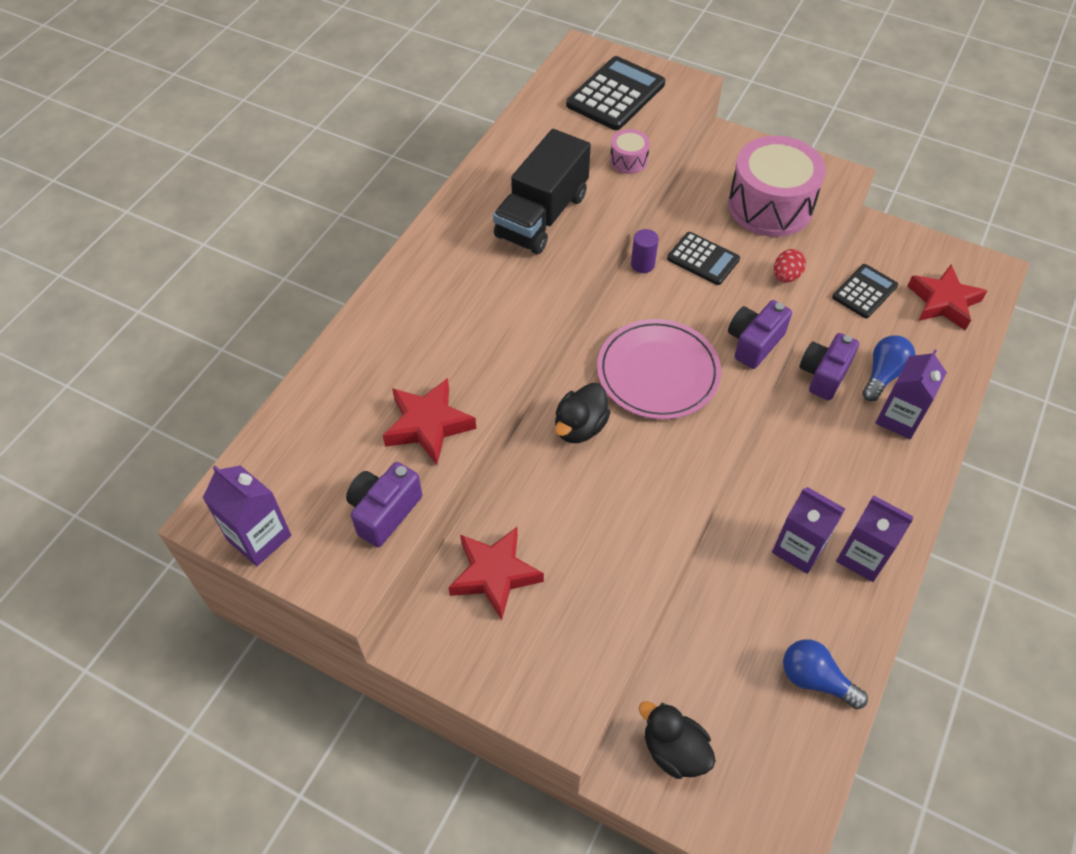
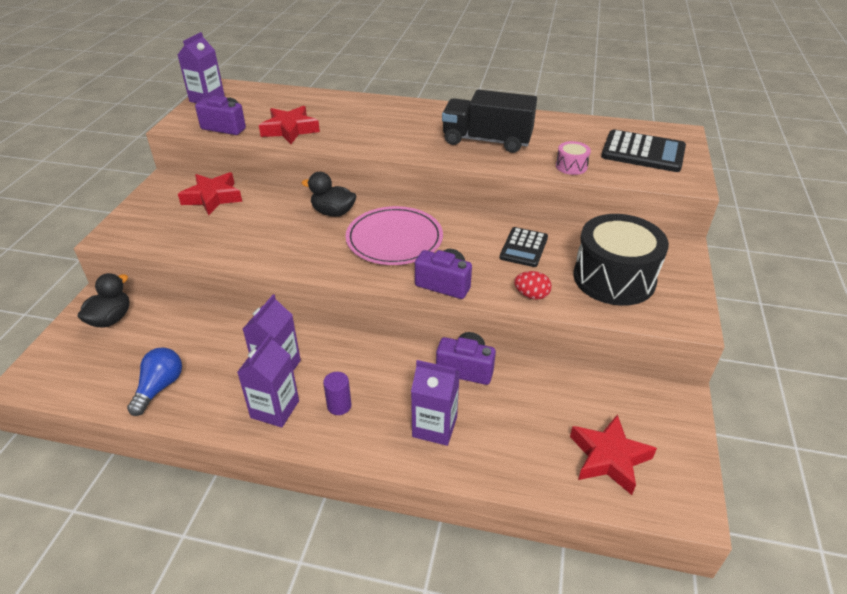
camera: 75 degrees right, 15 degrees down
purple cylinder [631,229,659,273] -> purple cylinder moved to [323,372,351,415]
pink drum [728,136,826,237] -> black drum [574,214,669,306]
black calculator [832,264,898,319] -> none
blue light bulb [862,336,916,401] -> none

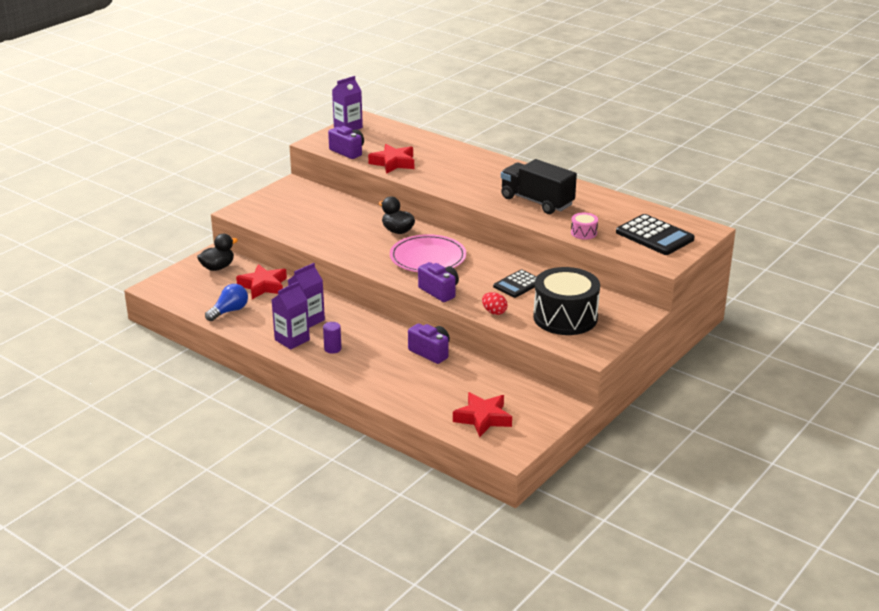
camera: 25 degrees right, 10 degrees down
red star [178,172,242,215] -> red star moved to [236,264,287,299]
purple carton [411,360,460,446] -> none

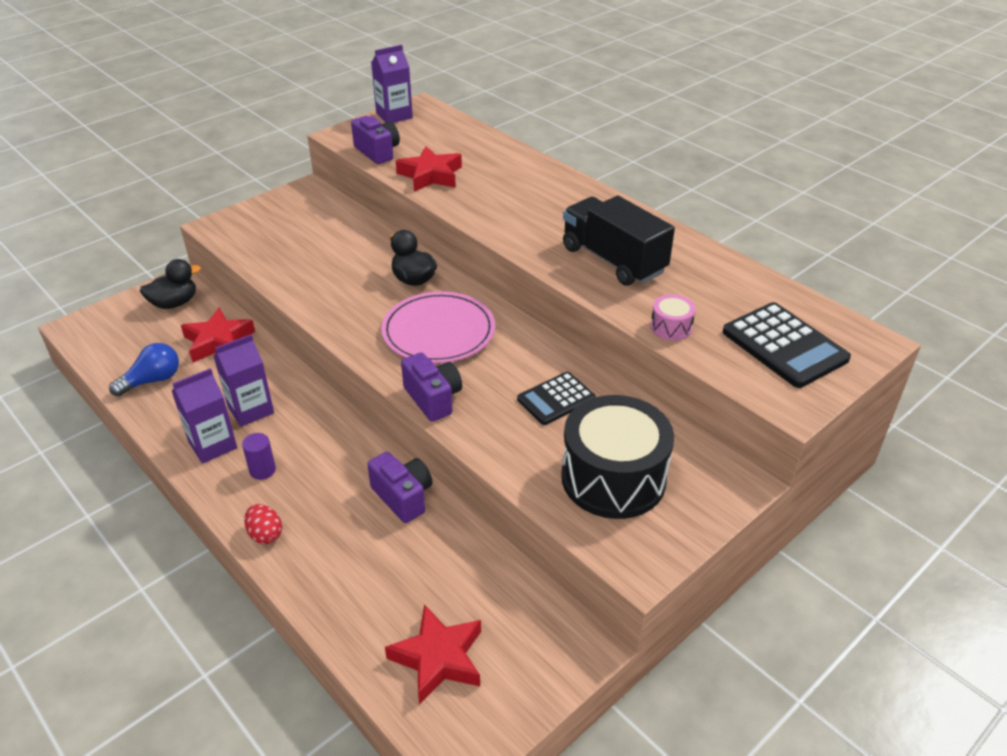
camera: 10 degrees right, 10 degrees up
red egg [482,292,508,315] -> red egg moved to [244,504,282,544]

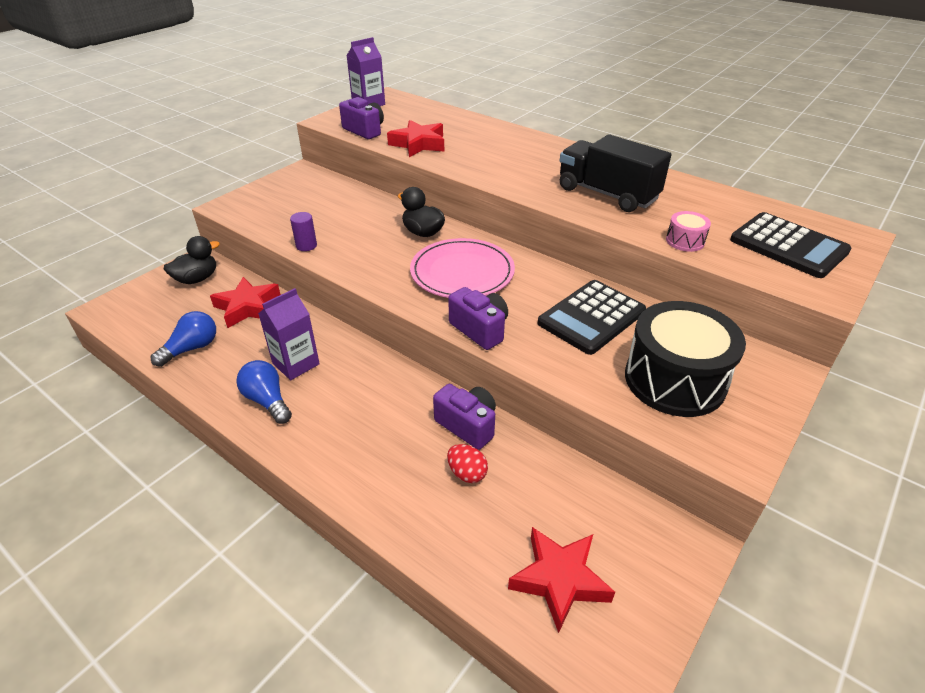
camera: 10 degrees left, 0 degrees up
purple carton [172,368,237,464] -> blue light bulb [236,360,292,424]
purple cylinder [242,433,276,480] -> purple cylinder moved to [290,212,317,251]
red egg [244,504,282,544] -> red egg moved to [447,444,488,483]
black calculator [517,372,596,425] -> black calculator [538,280,646,355], size x1.55

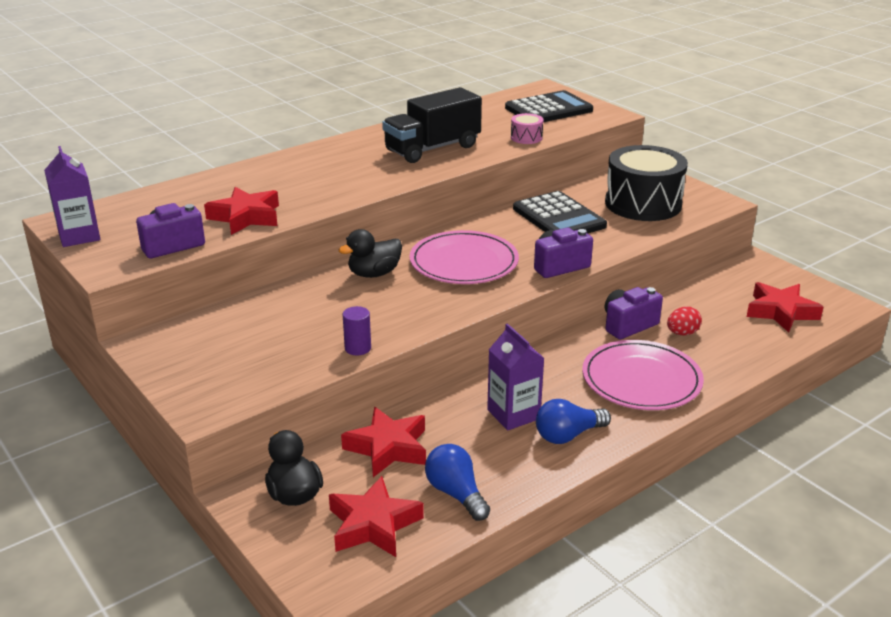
camera: 75 degrees left, 10 degrees down
none -> red star [329,476,424,557]
none -> pink plate [582,340,704,410]

